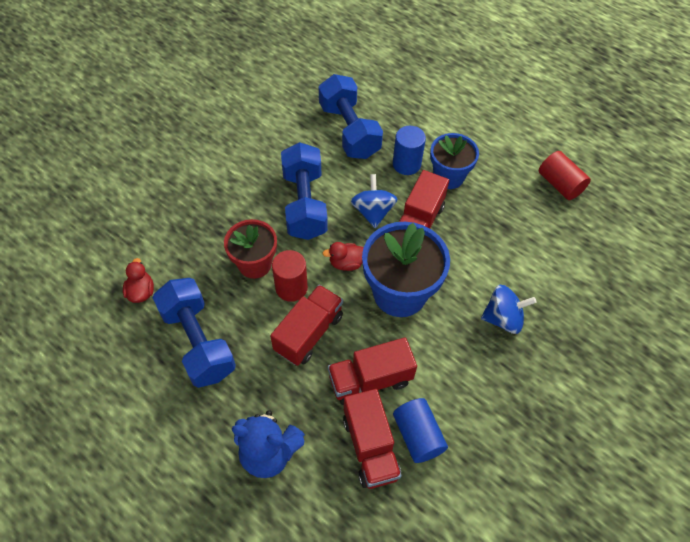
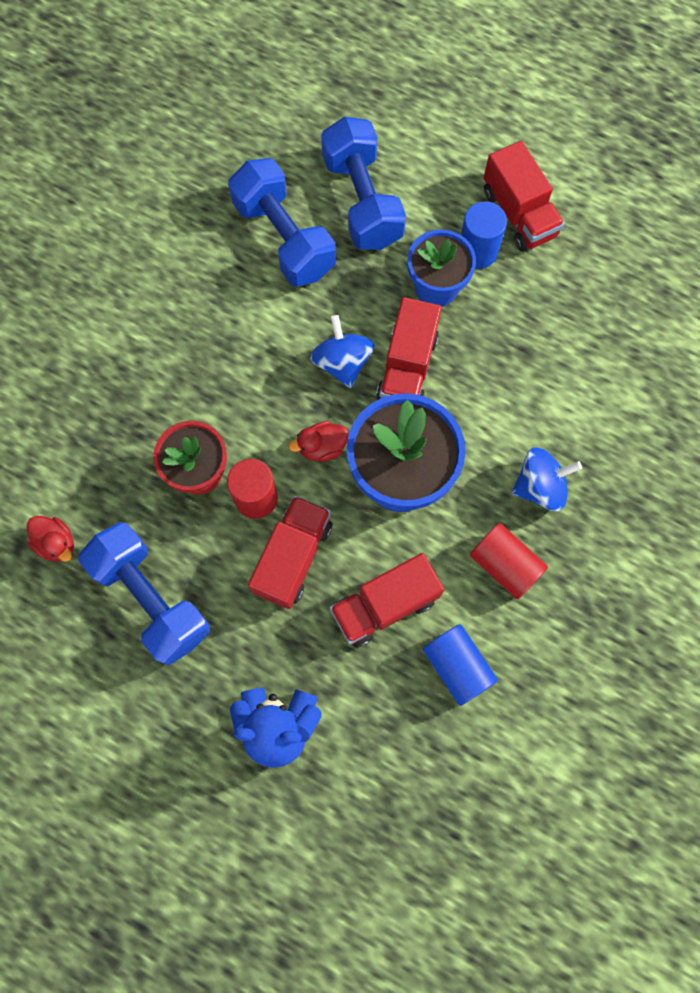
camera: 10 degrees left, 15 degrees up
red duck [123,258,154,303] -> red duck turned 150 degrees clockwise [27,516,74,562]
blue dumbbell [281,142,328,240] -> blue dumbbell moved to [321,116,406,250]
red truck [343,389,402,489] -> red truck moved to [484,141,565,251]
blue cylinder [393,126,426,175] -> blue cylinder moved to [461,201,507,269]
red cylinder [539,151,591,200] -> red cylinder moved to [470,523,548,599]

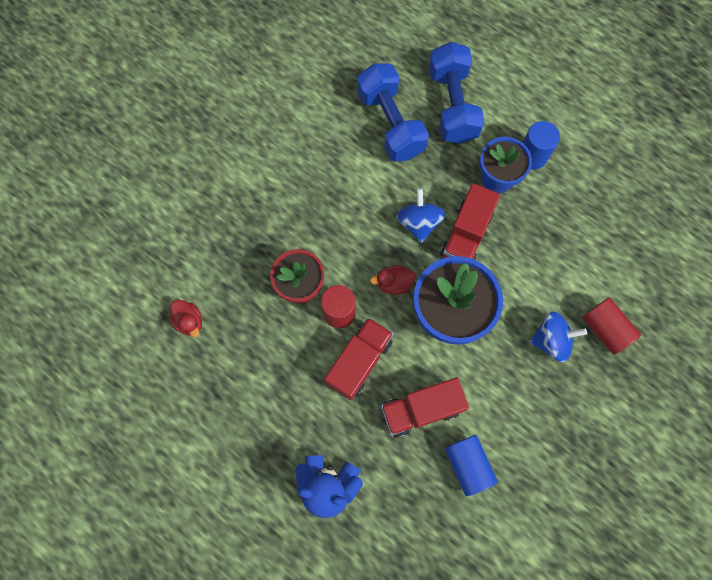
camera: 10 degrees right, 0 degrees up
blue dumbbell [78,522,210,665] -> none
red cylinder [470,523,548,599] -> red cylinder moved to [583,298,641,355]
red truck [484,141,565,251] -> none

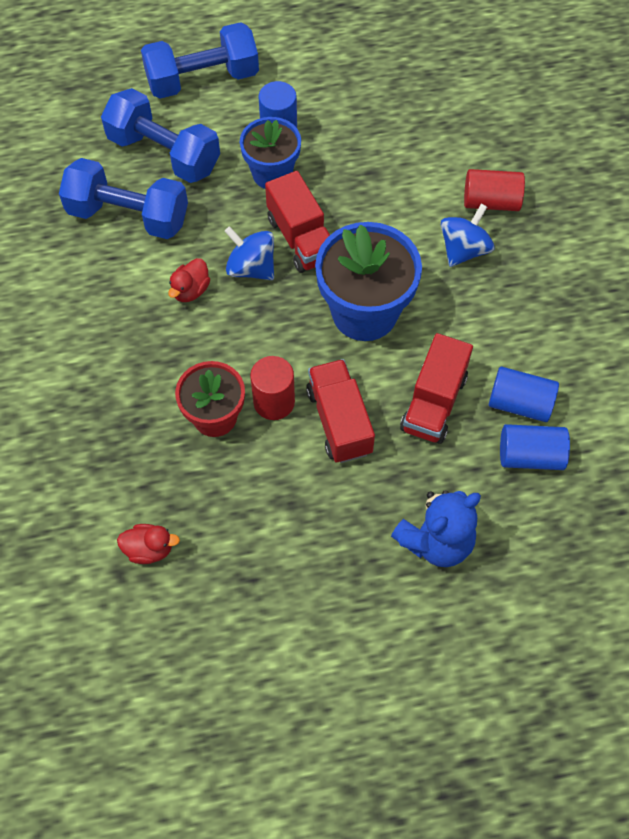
camera: 50 degrees left, 10 degrees down
red duck [370,265,416,295] -> red duck moved to [168,258,210,302]
none -> blue dumbbell [141,22,259,99]
none -> blue cylinder [500,424,570,470]

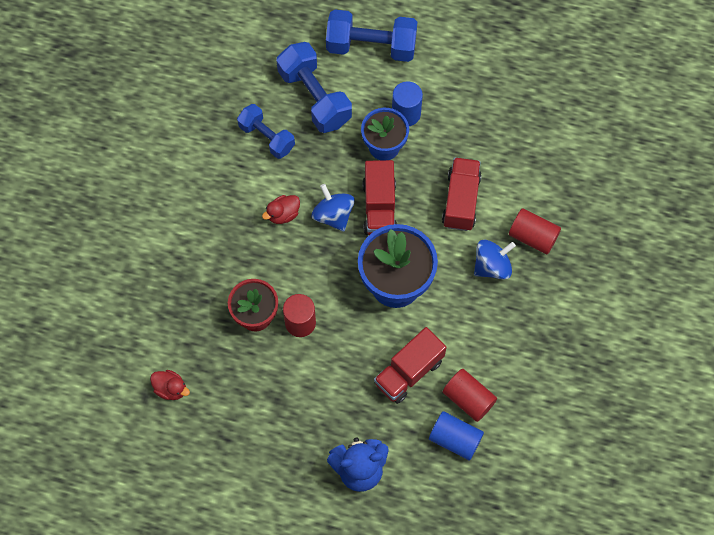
camera: 25 degrees right, 5 degrees up
blue dumbbell [59,158,188,239] -> blue dumbbell [237,104,295,159], size x0.65
red truck [306,359,375,463] -> red truck moved to [442,157,482,231]
blue cylinder [489,366,559,422] -> red cylinder [443,369,497,422]

